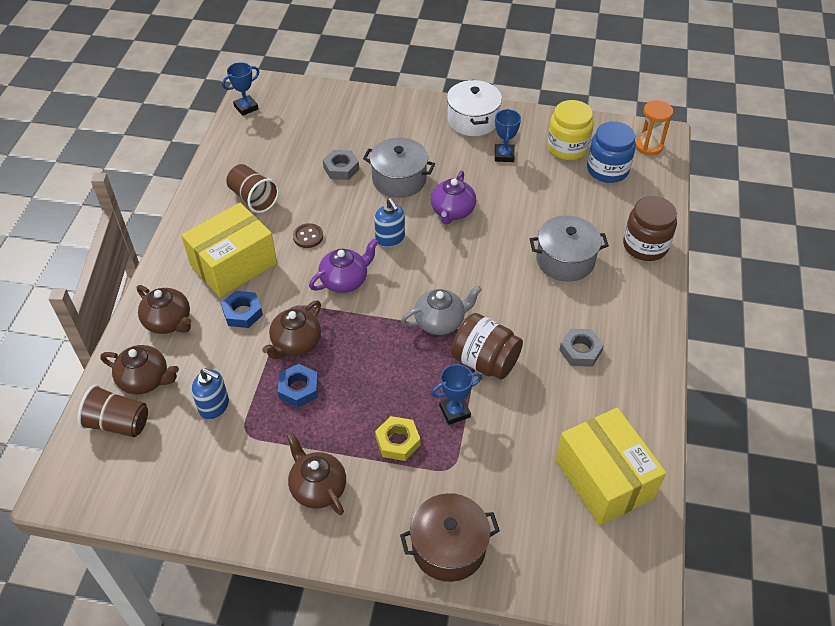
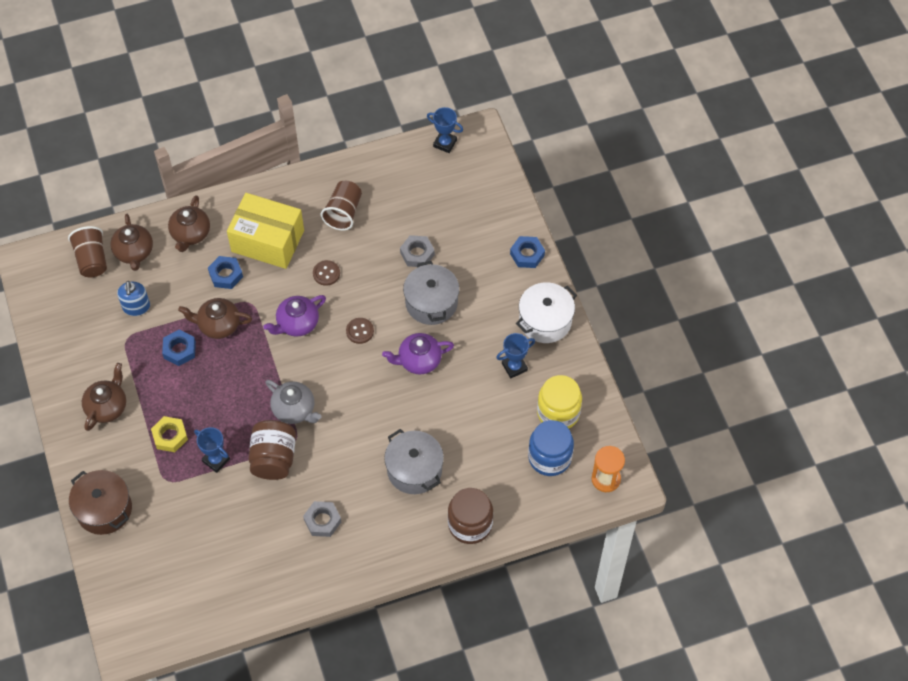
camera: 60 degrees right, 10 degrees up
purple teapot [309,238,378,293] -> purple teapot turned 120 degrees clockwise [263,295,326,337]
blue soap dispenser [374,198,405,247] -> brown button [346,318,374,344]
yellow box [555,408,666,526] -> none
none -> blue nut [510,236,545,268]

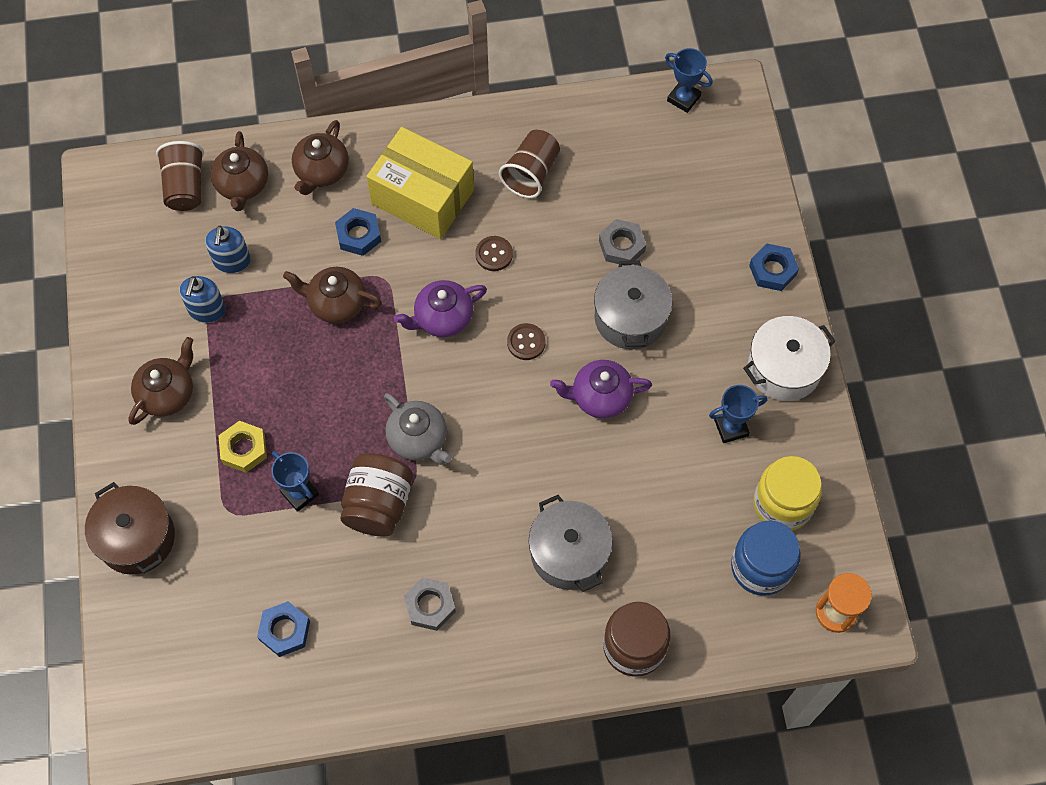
camera: 10 degrees right, 5 degrees up
blue nut [162,330,196,366] -> blue nut moved to [257,601,310,657]
none -> blue soap dispenser [179,276,226,323]

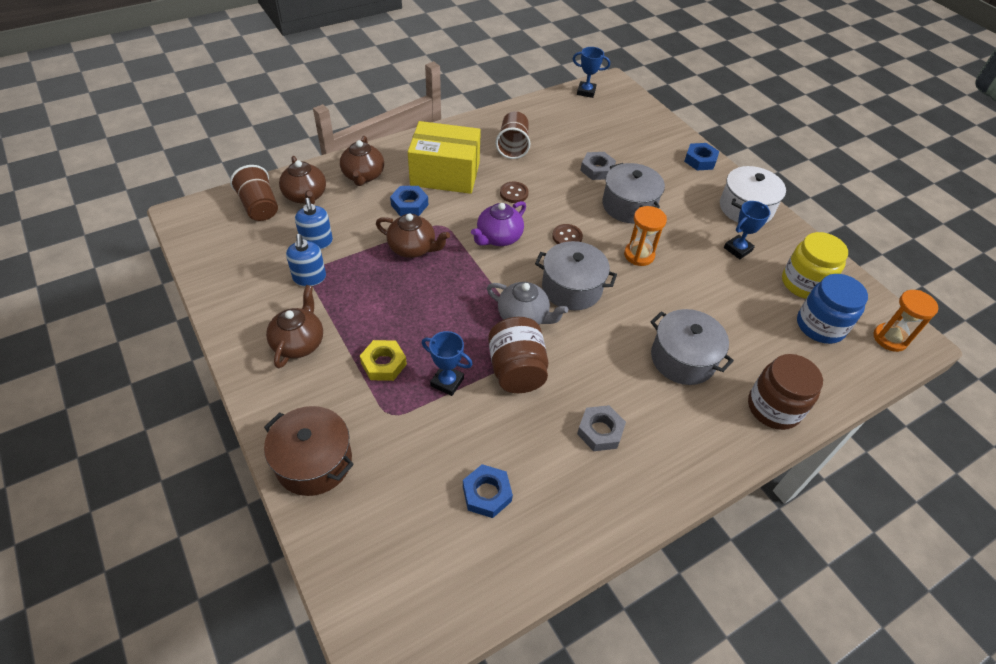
camera: 25 degrees left, 15 degrees down
brown teapot [283,267,382,323] -> brown teapot turned 150 degrees counterclockwise [376,213,450,258]
purple teapot [550,360,652,419] -> orange hourglass [624,206,667,266]
none -> grey pot [535,241,617,310]

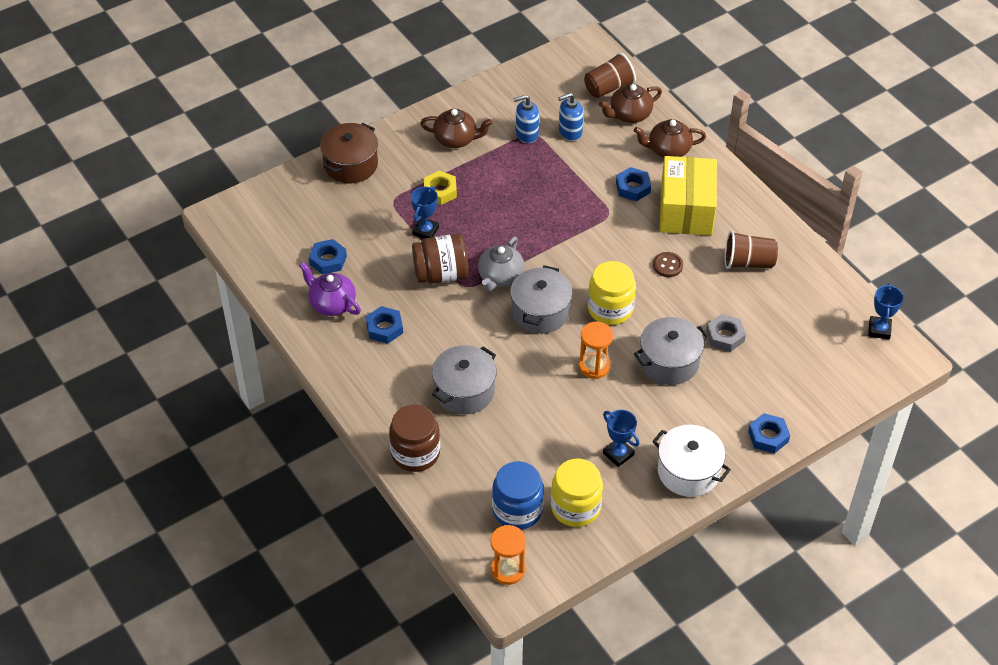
camera: 90 degrees right, 0 degrees up
brown teapot [376,213,450,258] -> none
purple teapot [471,201,526,246] -> purple teapot moved to [299,262,361,316]
brown button [552,224,583,244] -> yellow jar [588,261,636,325]
grey nut [577,405,626,451] -> blue nut [366,306,403,344]

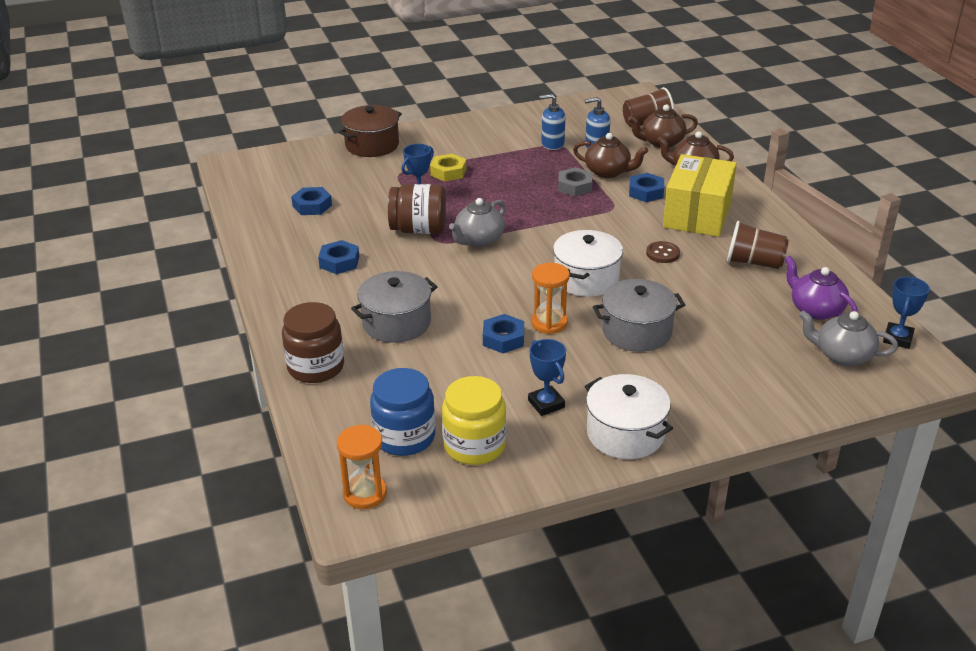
camera: 15 degrees right, 15 degrees down
purple teapot [299,262,361,316] -> purple teapot moved to [785,256,857,320]
brown teapot [420,109,493,148] -> brown teapot moved to [573,133,648,178]
grey pot [510,265,573,334] -> none
yellow jar [588,261,636,325] -> white pot [553,230,623,297]
grey nut [706,314,746,352] -> grey nut moved to [558,167,592,196]
blue nut [748,413,790,454] -> blue nut moved to [483,314,524,353]
none -> grey teapot [799,311,898,366]

